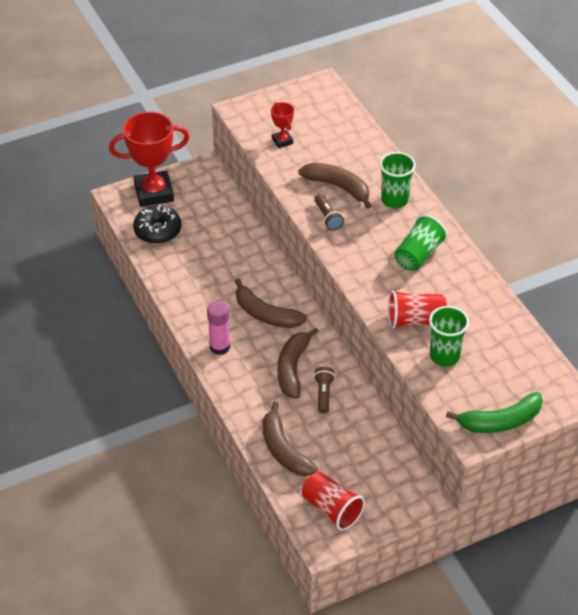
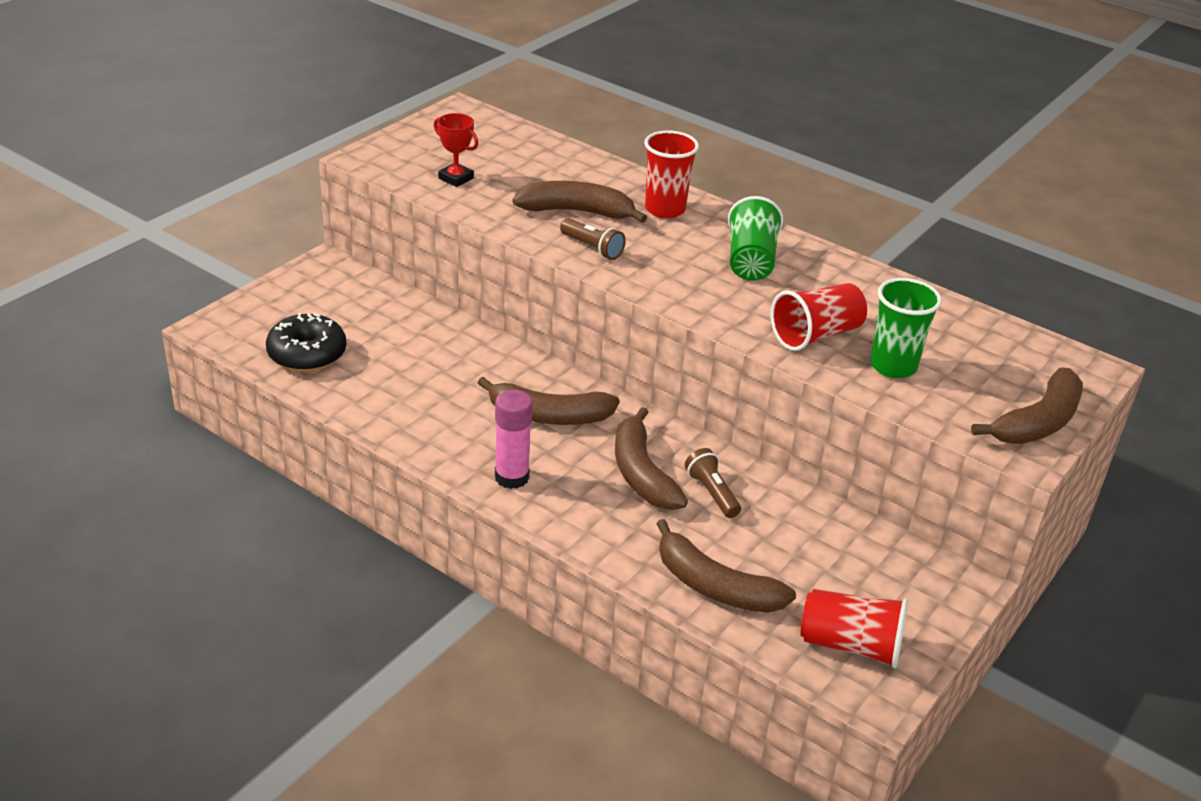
camera: 30 degrees left, 10 degrees down
red trophy [109,112,189,207] -> none
green cup [379,152,416,208] -> red cup [644,130,699,218]
green banana [446,392,543,433] -> brown banana [971,367,1083,444]

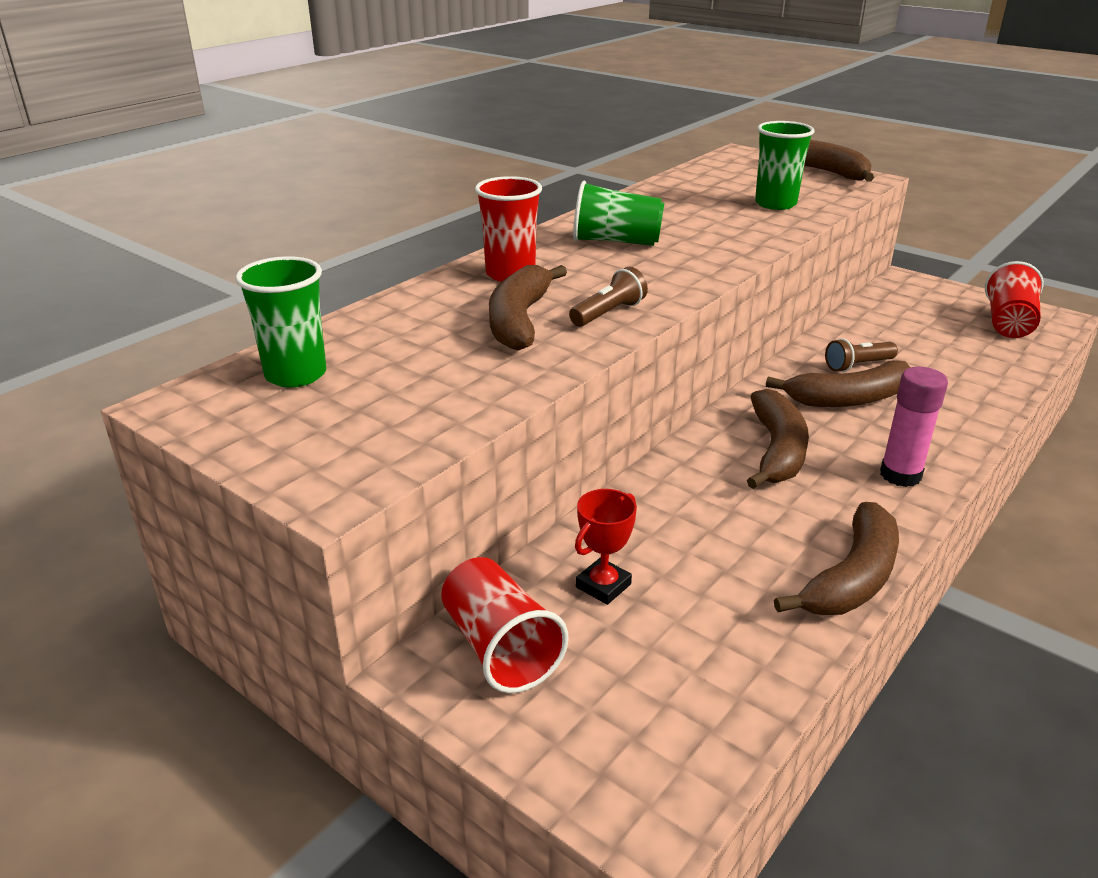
camera: 85 degrees left, 5 degrees down
black donut [266,313,347,372] -> none
red trophy [434,113,479,187] -> red trophy moved to [575,489,637,605]
brown banana [656,519,796,613] -> brown banana moved to [774,502,899,615]
red cup [770,283,867,351] -> red cup moved to [441,557,569,693]
none -> green cup [235,256,326,388]

